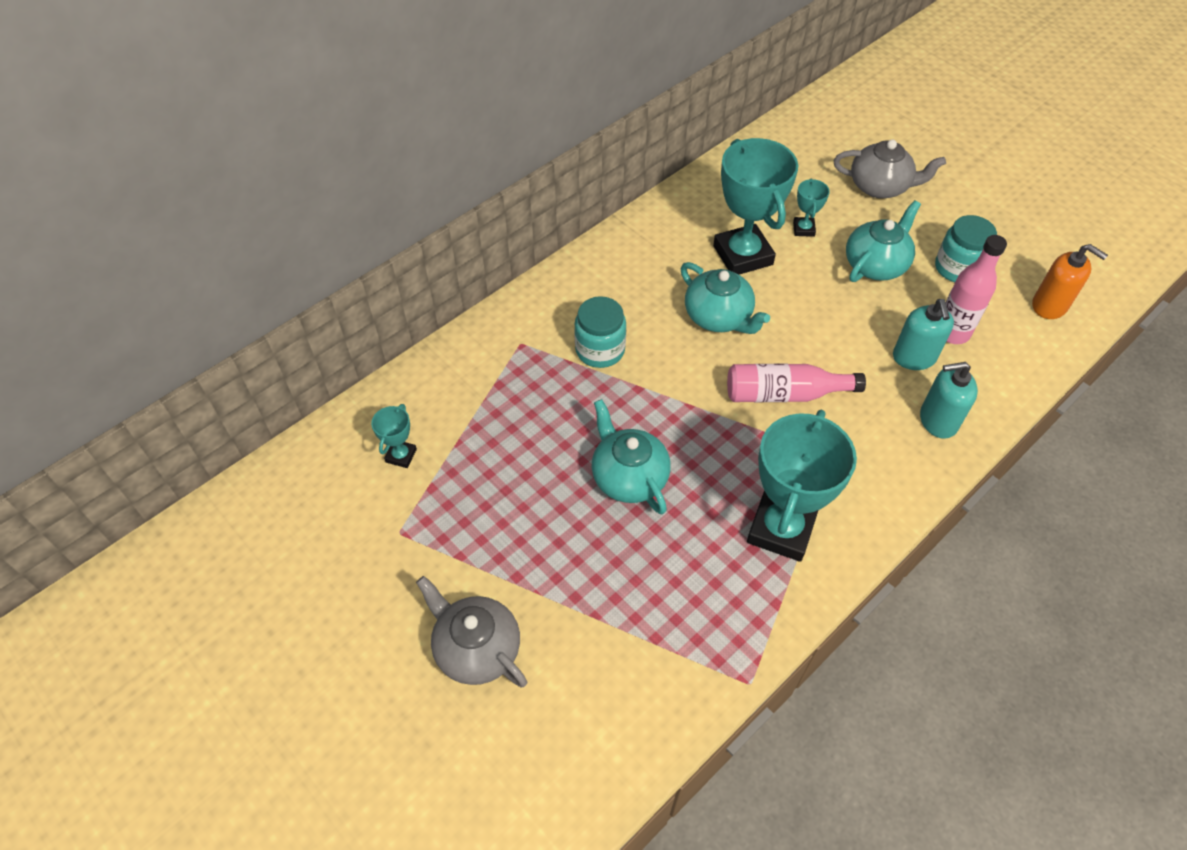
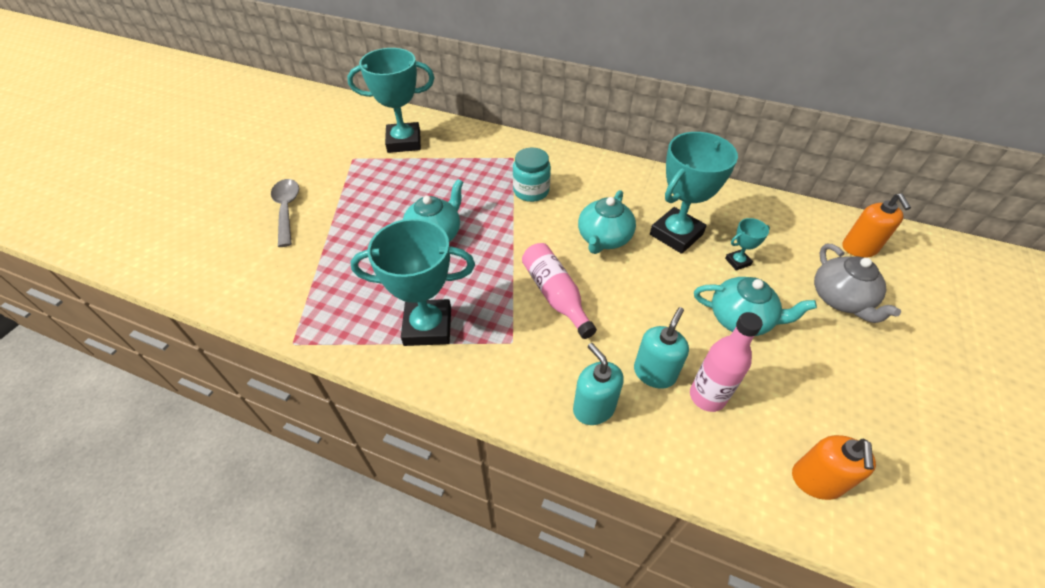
camera: 65 degrees right, 5 degrees down
turquoise trophy [371,404,417,468] -> turquoise trophy [347,48,434,153], size x2.23
grey teapot [416,576,527,688] -> grey spoon [271,179,299,247]
turquoise soap dispenser [893,299,954,370] -> turquoise soap dispenser turned 150 degrees clockwise [634,307,689,389]
turquoise jar [935,215,997,282] -> none
none -> orange soap dispenser [842,193,911,258]

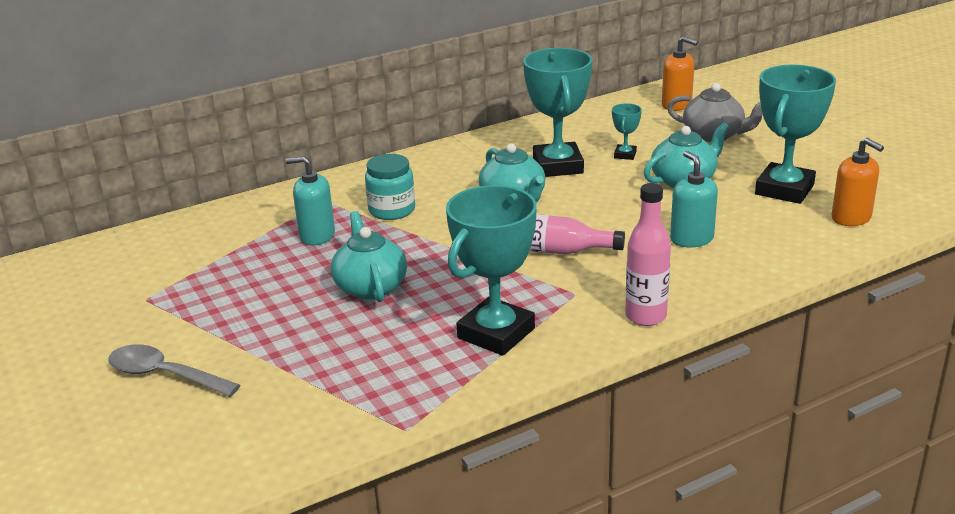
camera: 50 degrees left, 20 degrees down
turquoise trophy [347,48,434,153] -> turquoise trophy moved to [755,65,836,204]
turquoise soap dispenser [573,343,624,425] -> turquoise soap dispenser moved to [286,156,335,245]
pink bottle [690,312,763,412] -> pink bottle moved to [625,183,671,326]

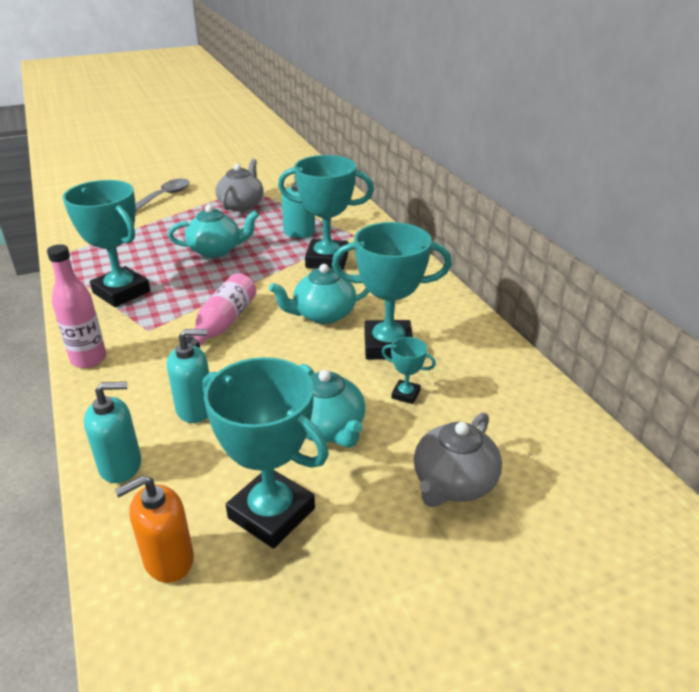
camera: 95 degrees right, 5 degrees up
turquoise jar [365,154,415,220] -> turquoise trophy [278,155,374,270]
orange soap dispenser [662,36,698,111] -> none
none -> turquoise soap dispenser [84,382,141,483]
none -> grey teapot [215,159,264,211]

